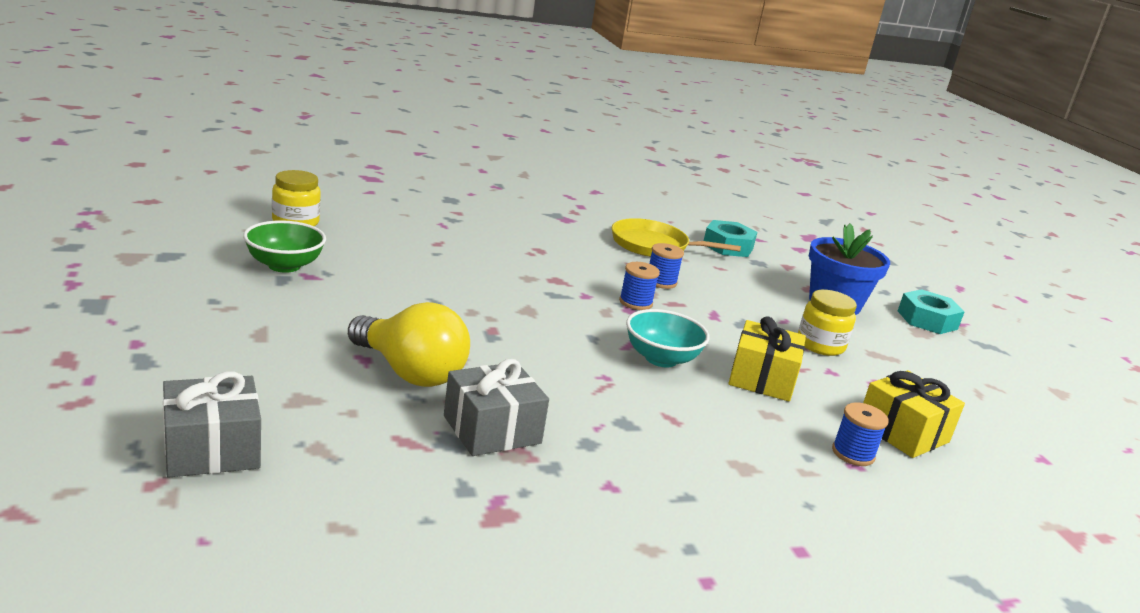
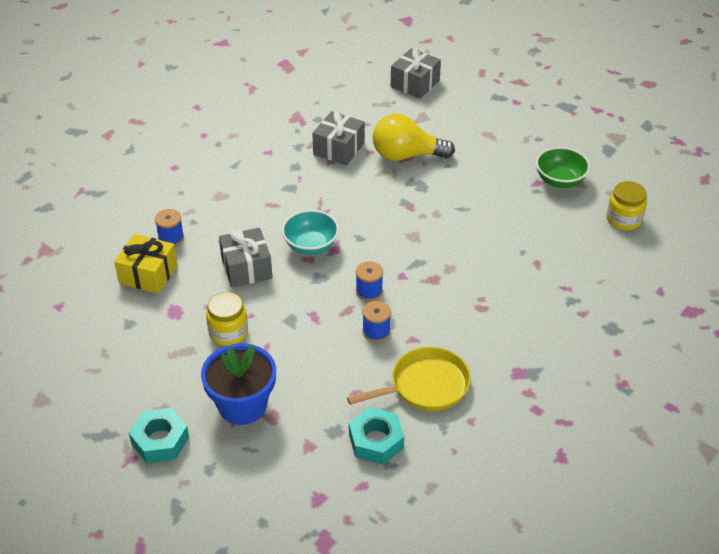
camera: 150 degrees right, 20 degrees up
yellow gift [728,316,806,402] -> grey gift [219,227,273,287]

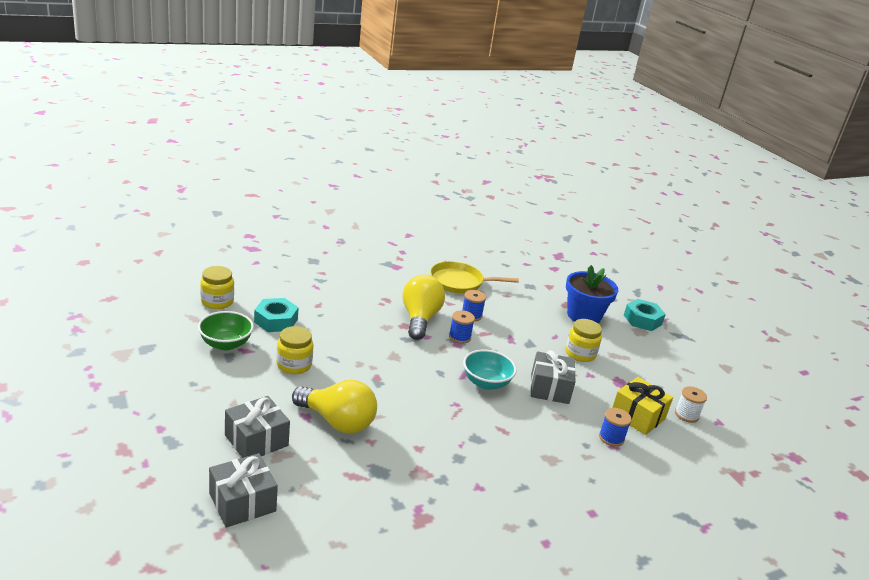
camera: 160 degrees left, 15 degrees down
grey gift [312,111,365,165] -> grey gift moved to [225,396,290,458]
turquoise nut [349,407,404,464] -> turquoise nut moved to [254,298,299,332]
none -> yellow jar [276,326,314,374]
none -> yellow light bulb [402,275,445,340]
none -> white spool [675,386,707,423]

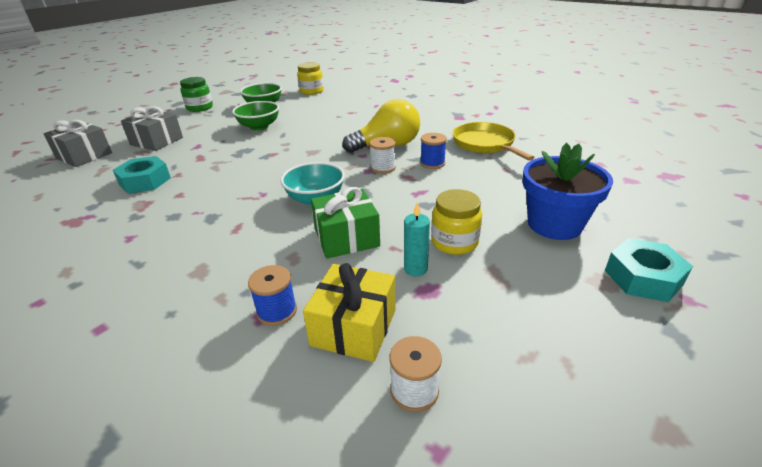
camera: 70 degrees right, 5 degrees up
turquoise nut [254,298,299,332] -> turquoise nut moved to [113,156,171,194]
yellow jar [276,326,314,374] -> green bowl [232,101,279,131]
yellow light bulb [292,380,377,434] -> none
blue spool [449,310,475,343] -> white spool [369,137,396,174]
grey gift [531,350,576,404] -> green gift [311,187,380,259]
none -> green jar [180,77,213,112]
none -> turquoise candle [404,202,430,276]

